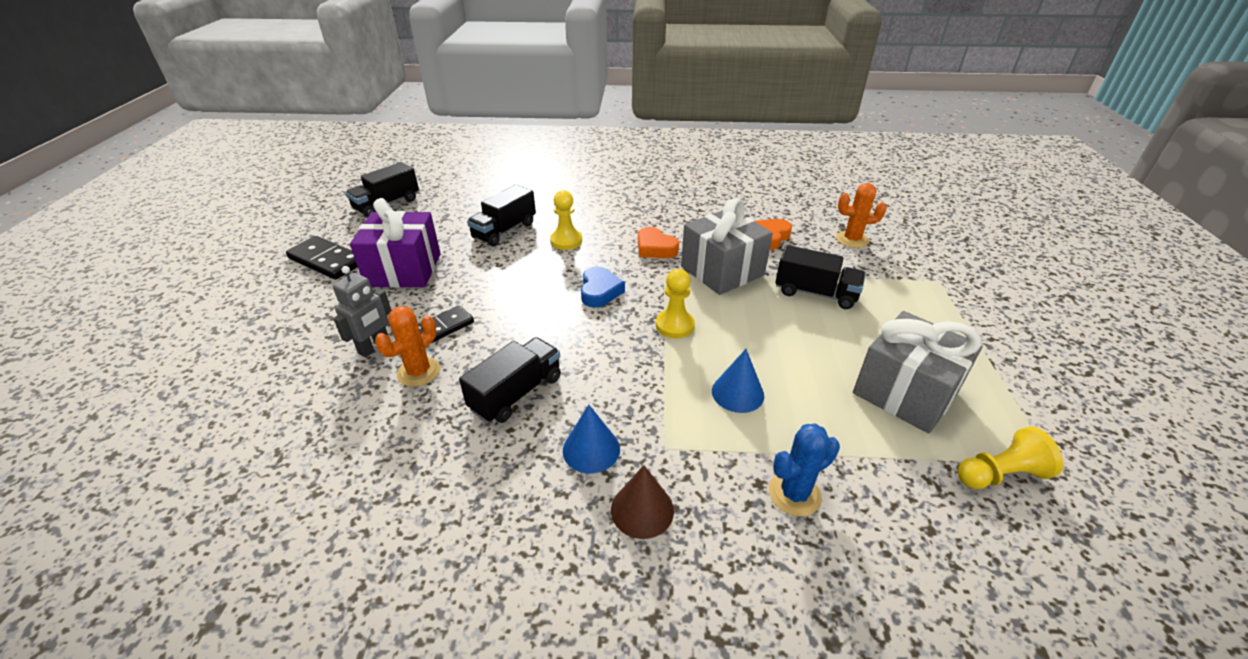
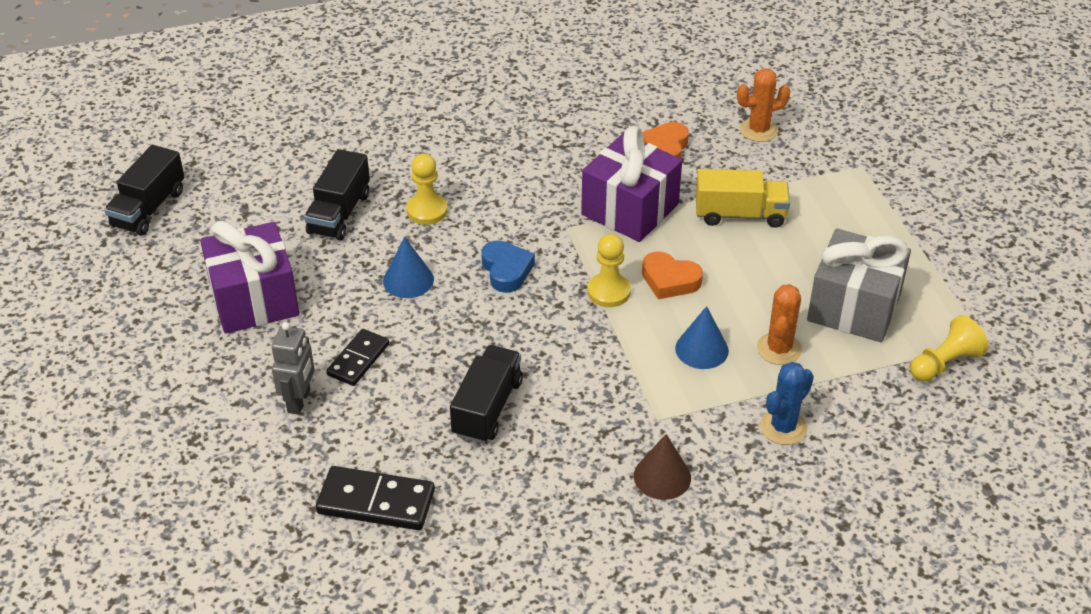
camera: 20 degrees left, 5 degrees up
black domino [286,236,358,280] -> black domino moved to [316,466,435,530]
orange cactus [375,306,440,387] -> orange cactus moved to [757,284,802,365]
blue cone [563,405,620,473] -> blue cone moved to [383,237,434,298]
orange heart [638,227,679,258] -> orange heart moved to [642,251,703,299]
grey gift [681,198,773,295] -> purple gift [581,126,682,242]
black truck [775,245,865,309] -> yellow truck [696,169,790,228]

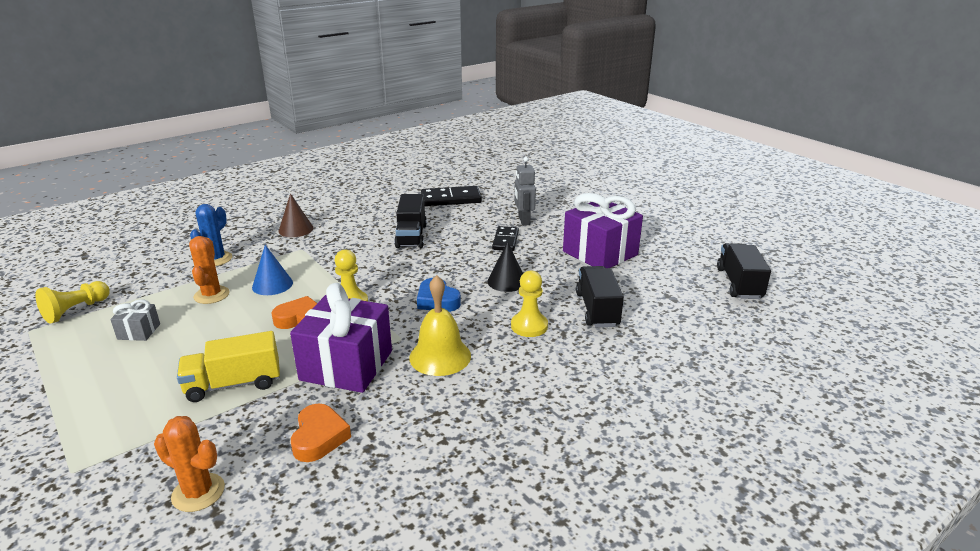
camera: 160 degrees right, 15 degrees down
blue cone [383,237,434,298] -> black cone [487,241,523,292]
orange cactus [737,68,791,142] -> orange cactus turned 60 degrees clockwise [154,416,225,512]
grey gift [807,229,911,342] -> grey gift [110,299,160,341], size x0.46
none -> yellow bell [409,275,471,376]

